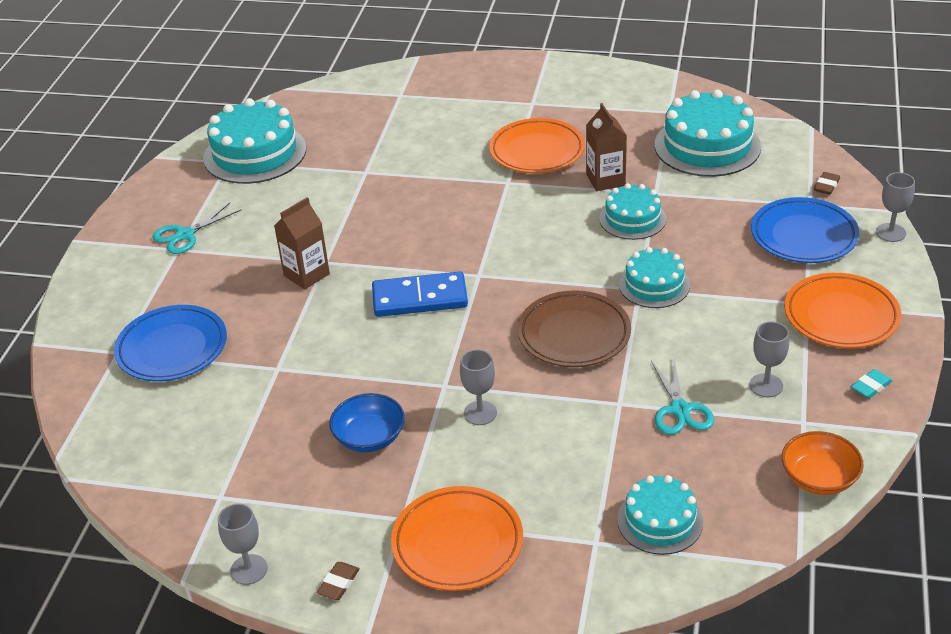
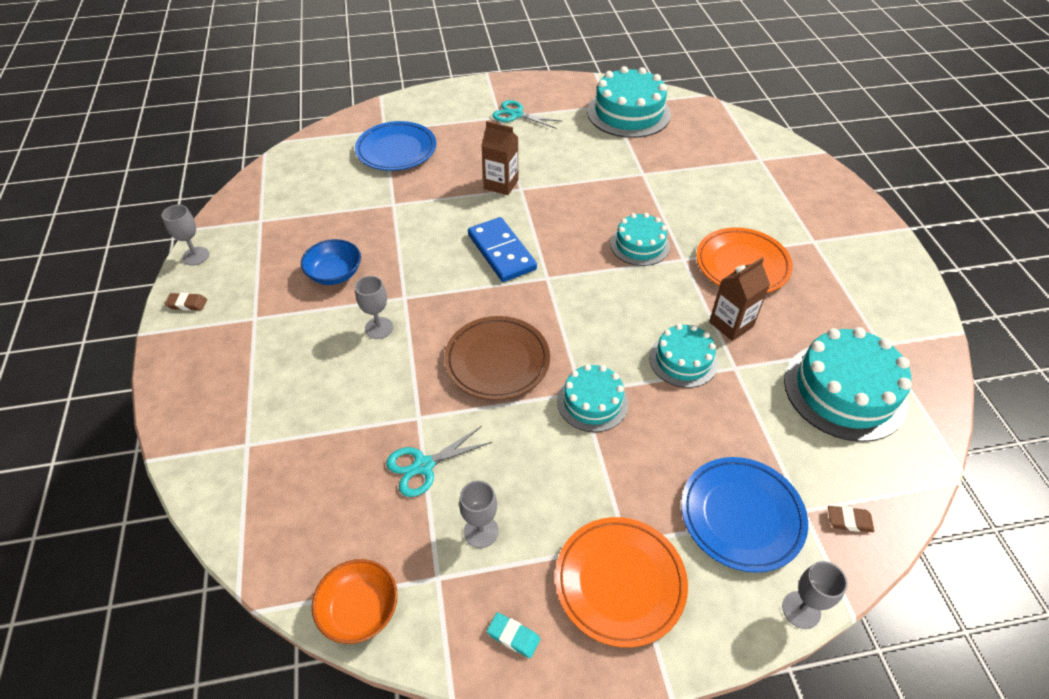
camera: 65 degrees right, 10 degrees up
orange plate [391,486,523,591] -> none
turquoise cake [617,475,703,555] -> turquoise cake moved to [610,213,670,266]

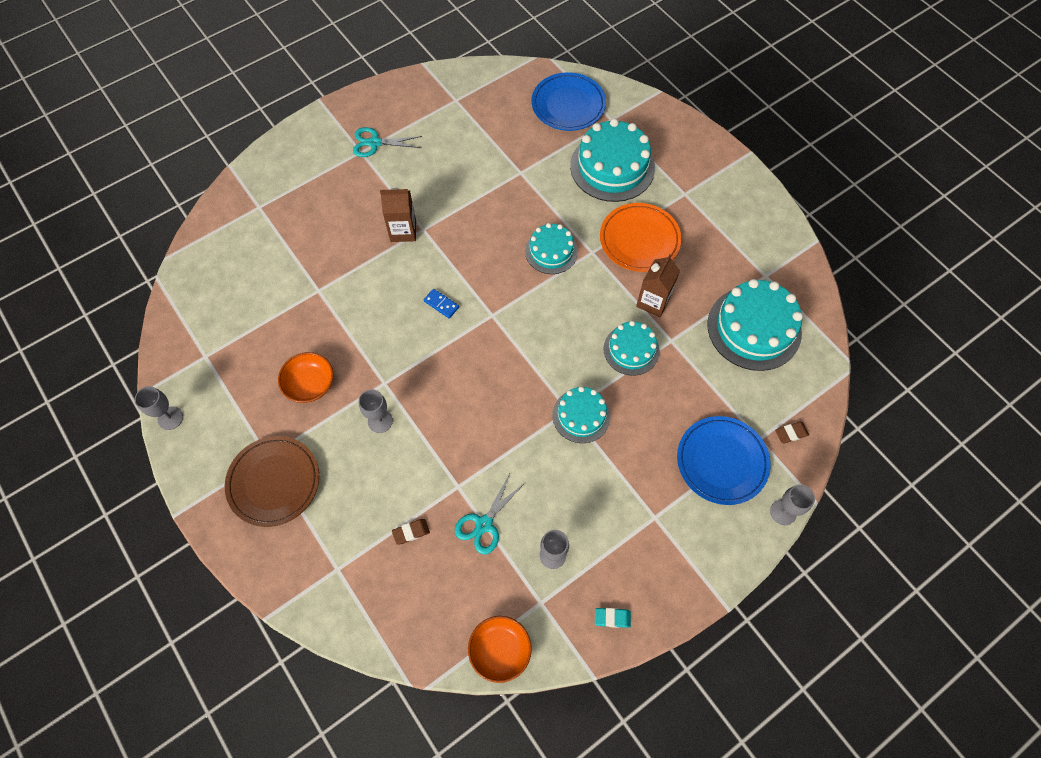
camera: 25 degrees left, 15 degrees up
brown eraser [165,293,207,311] -> brown eraser moved to [392,519,430,545]
blue bowl [301,239,361,285] -> orange bowl [278,352,334,403]
blue plate [355,121,436,171] -> blue plate moved to [532,72,606,131]
brown plate [444,316,550,400] -> brown plate moved to [225,436,319,527]
blue domino [468,217,537,282] -> blue domino [424,289,459,318], size x0.47
orange plate [555,517,688,648] -> none
turquoise cake [587,66,671,138] -> turquoise cake moved to [570,119,655,202]

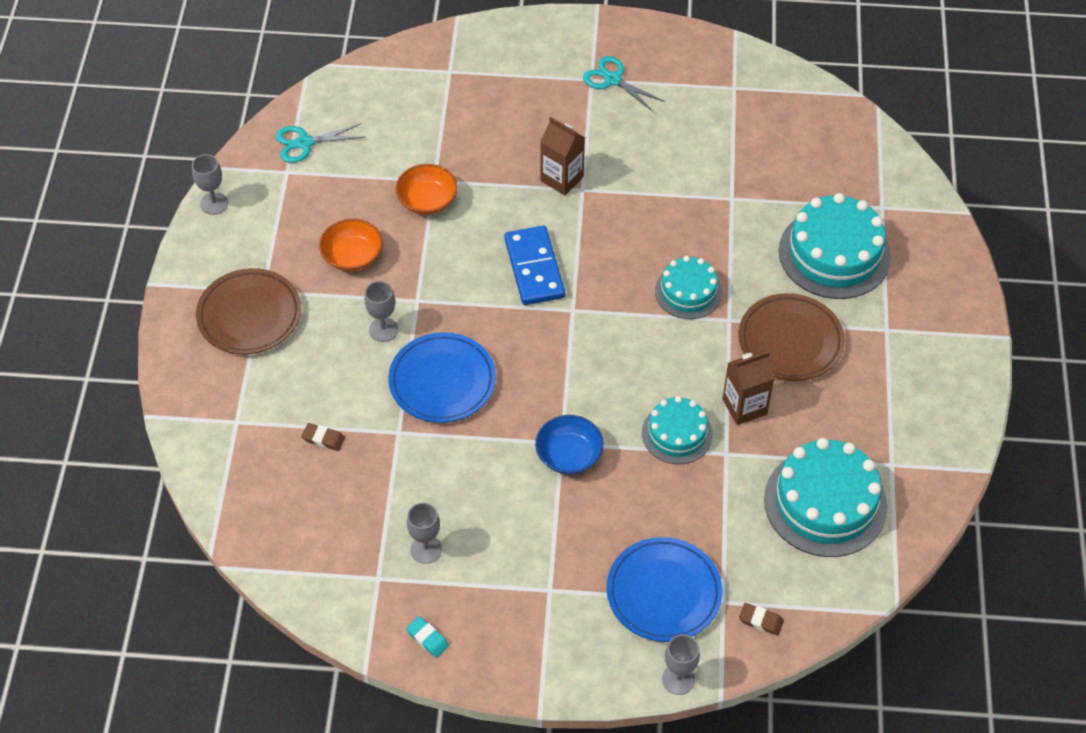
camera: 40 degrees right, 10 degrees down
blue domino [424,289,459,318] -> blue domino [504,226,565,305], size x2.14
turquoise scissors [455,474,525,554] -> turquoise scissors moved to [276,123,364,163]
orange bowl [468,616,532,683] -> orange bowl moved to [395,164,458,215]
blue plate [532,72,606,131] -> blue plate moved to [388,332,496,423]
turquoise cake [552,386,611,443] -> blue bowl [535,415,604,475]
orange plate [600,203,682,272] -> brown plate [739,293,845,381]

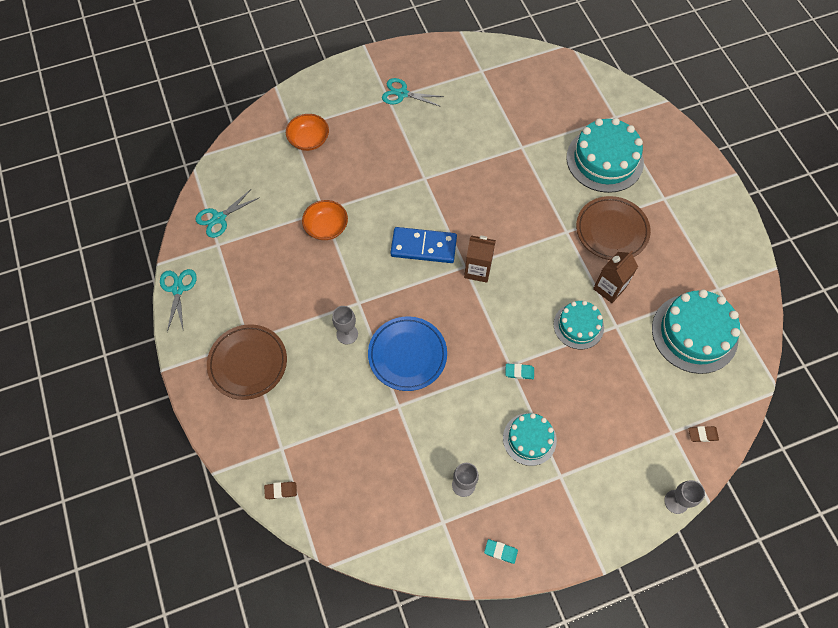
camera: 25 degrees left, 10 degrees up
grey goblet [192,154,228,215] -> turquoise scissors [160,269,197,332]
brown eraser [301,423,345,451] -> brown eraser moved to [264,482,297,499]
orange bowl [319,219,383,271] -> orange bowl moved to [286,114,329,151]
blue domino [504,226,565,305] -> blue domino turned 45 degrees counterclockwise [390,227,457,263]
blue bowl [535,415,604,475] -> turquoise eraser [505,363,534,379]
brown carton [540,117,585,195] -> brown carton moved to [464,235,496,283]
blue plate [607,537,723,642] -> none
turquoise cake [655,256,722,319] -> turquoise cake moved to [503,413,557,466]

